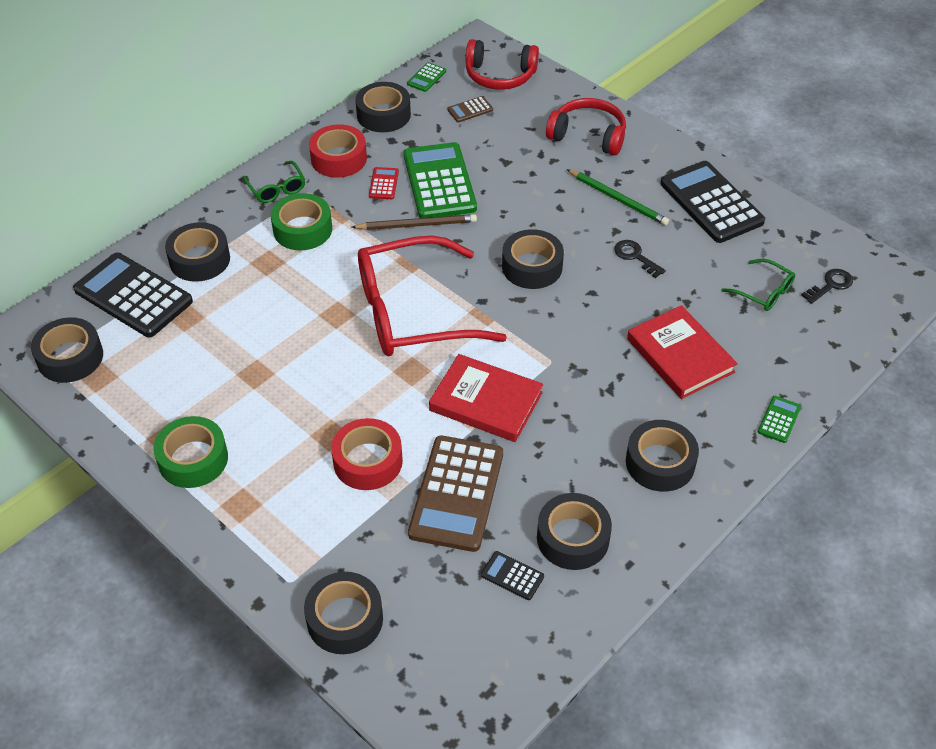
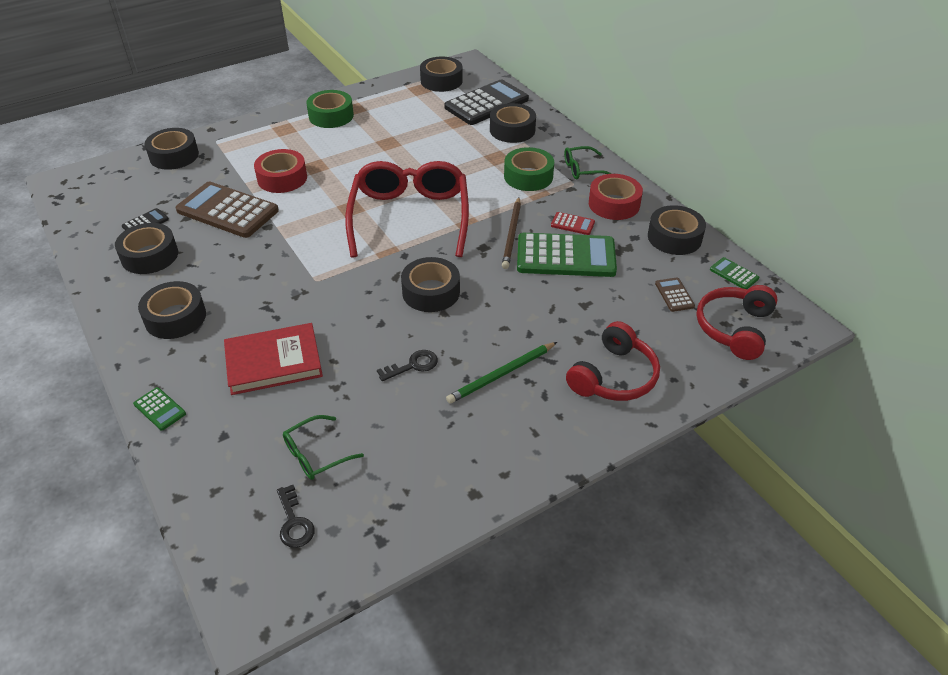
camera: 105 degrees right, 5 degrees down
red book [429,354,543,442] -> none
black calculator [660,161,765,243] -> none

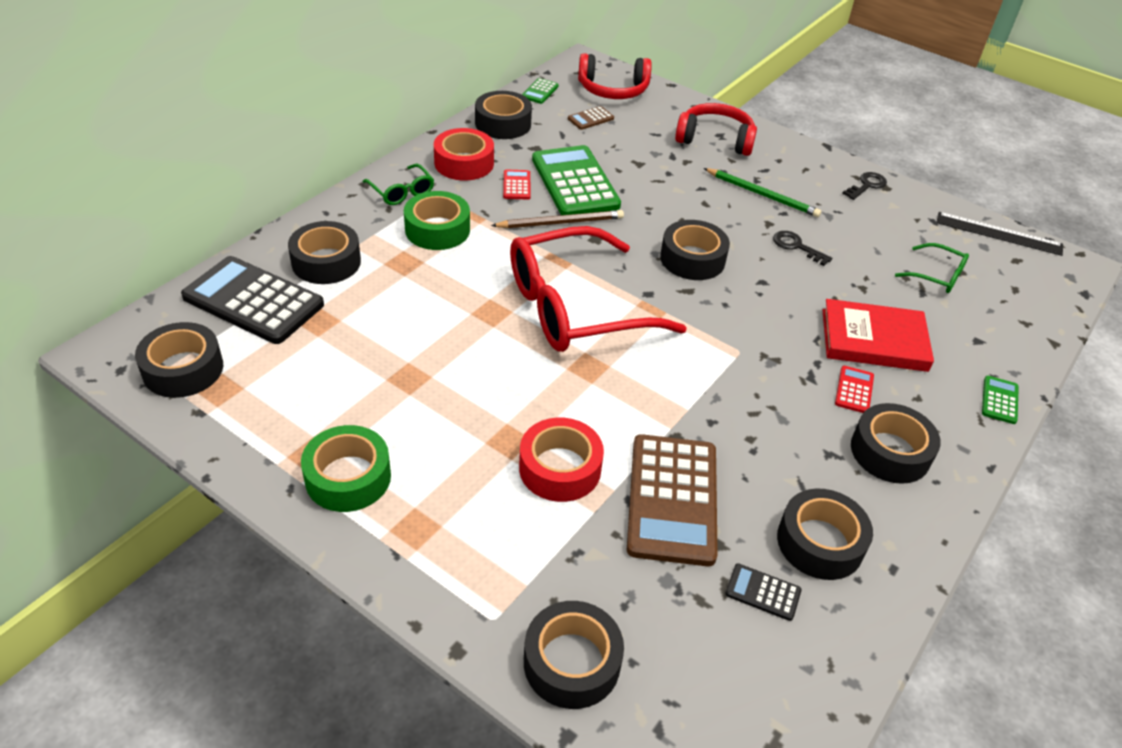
camera: 115 degrees left, 0 degrees up
red book [224,323,323,395] -> red book turned 45 degrees counterclockwise [823,299,934,372]
black key [277,485,315,548] -> black key moved to [842,172,887,200]
none -> red calculator [835,366,874,413]
none -> black ruler [937,212,1063,256]

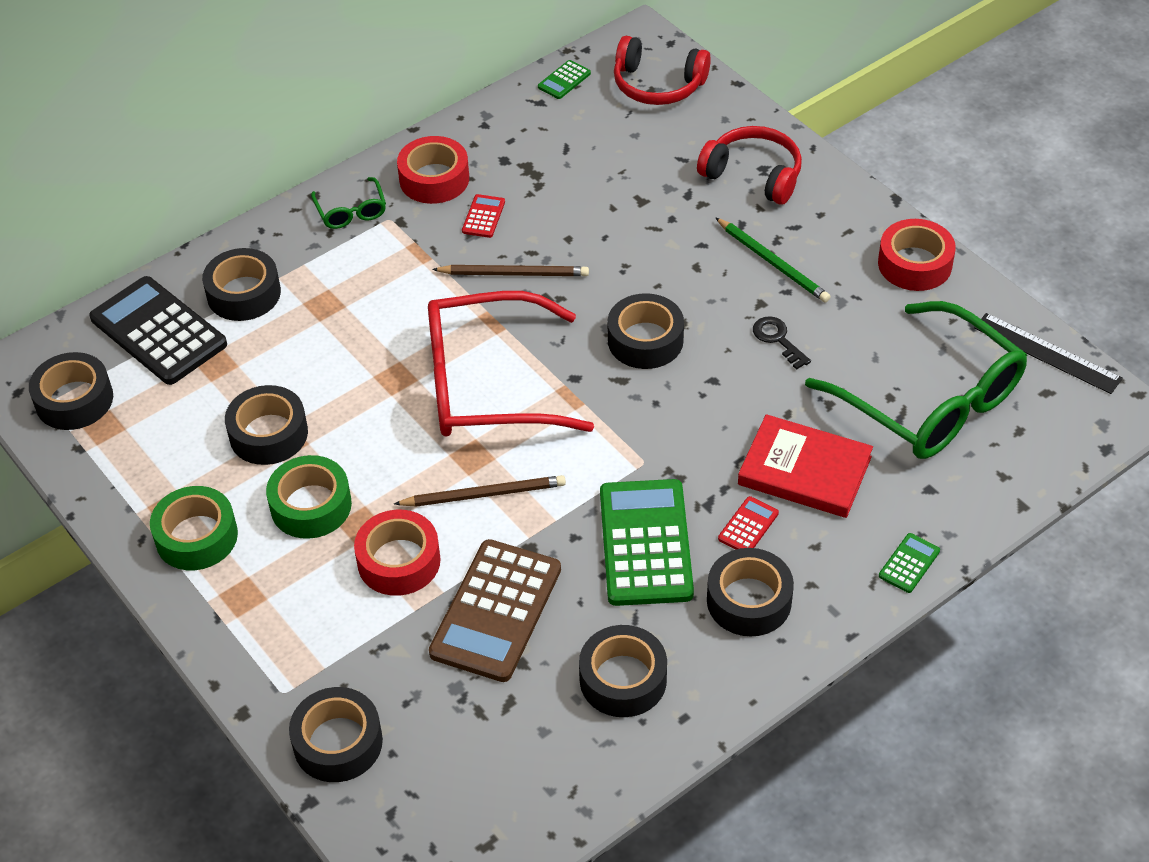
camera: 20 degrees right, 5 degrees up
green tape [404,191,470,250] -> green tape moved to [266,455,352,539]
black tape [475,91,532,139] -> black tape moved to [225,385,308,465]
green calculator [532,145,621,215] -> green calculator moved to [600,479,694,606]
brown calculator [568,106,614,130] -> none
black calculator [725,563,802,621] -> none
black key [842,172,887,200] -> red tape [878,219,956,291]
green glasses [895,243,969,293] -> green glasses [805,301,1027,459], size x2.33
none -> brown pencil [394,475,566,507]

